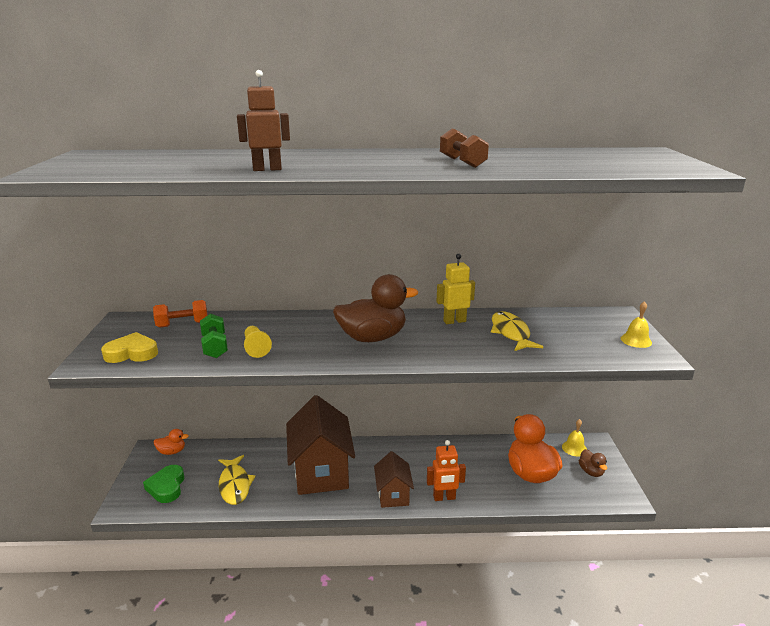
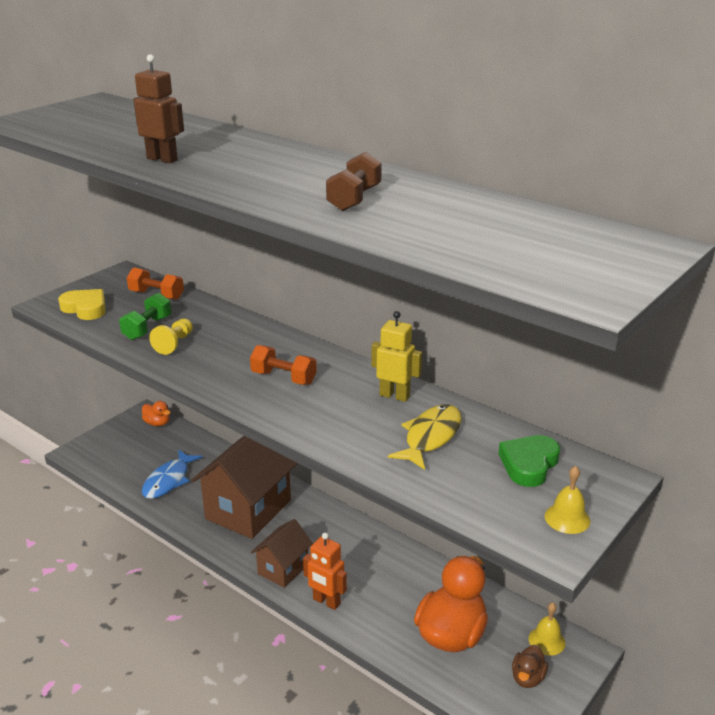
camera: 40 degrees right, 5 degrees up
green heart [143,465,184,503] -> green heart moved to [499,435,560,487]
yellow fish [218,455,256,505] -> blue fish [142,449,203,499]
brown duck [333,274,418,342] -> orange dumbbell [250,345,317,385]

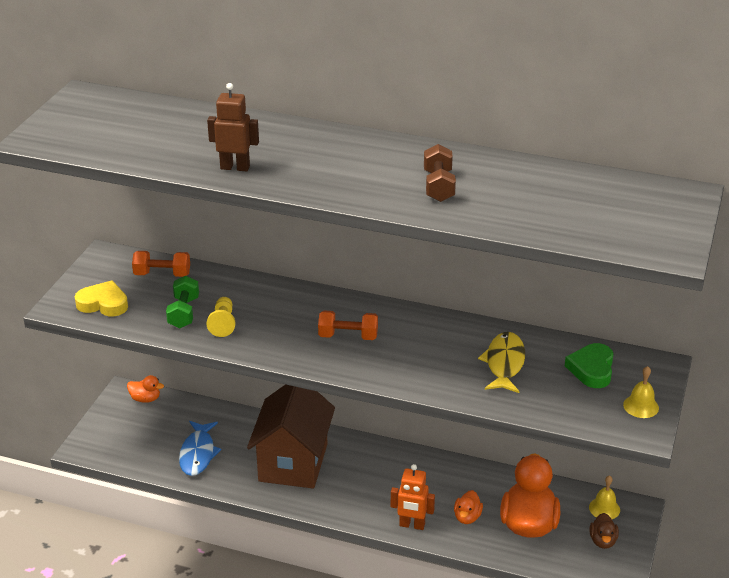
camera: 20 degrees left, 5 degrees up
brown house [251,519,313,588] -> none
yellow robot [371,311,422,402] -> none
none -> orange duck [454,490,483,524]

